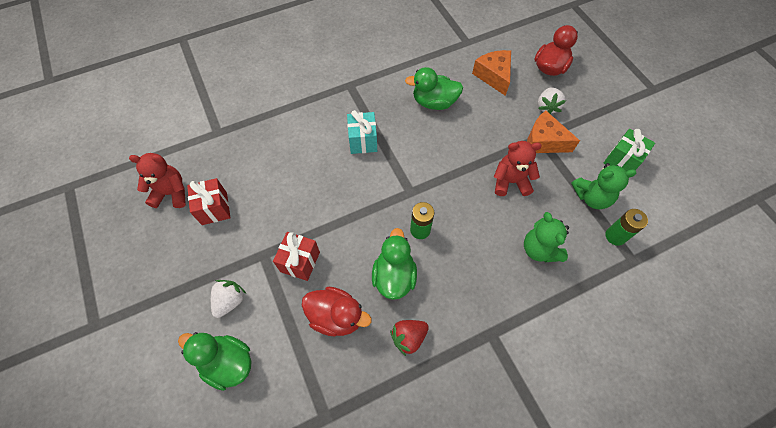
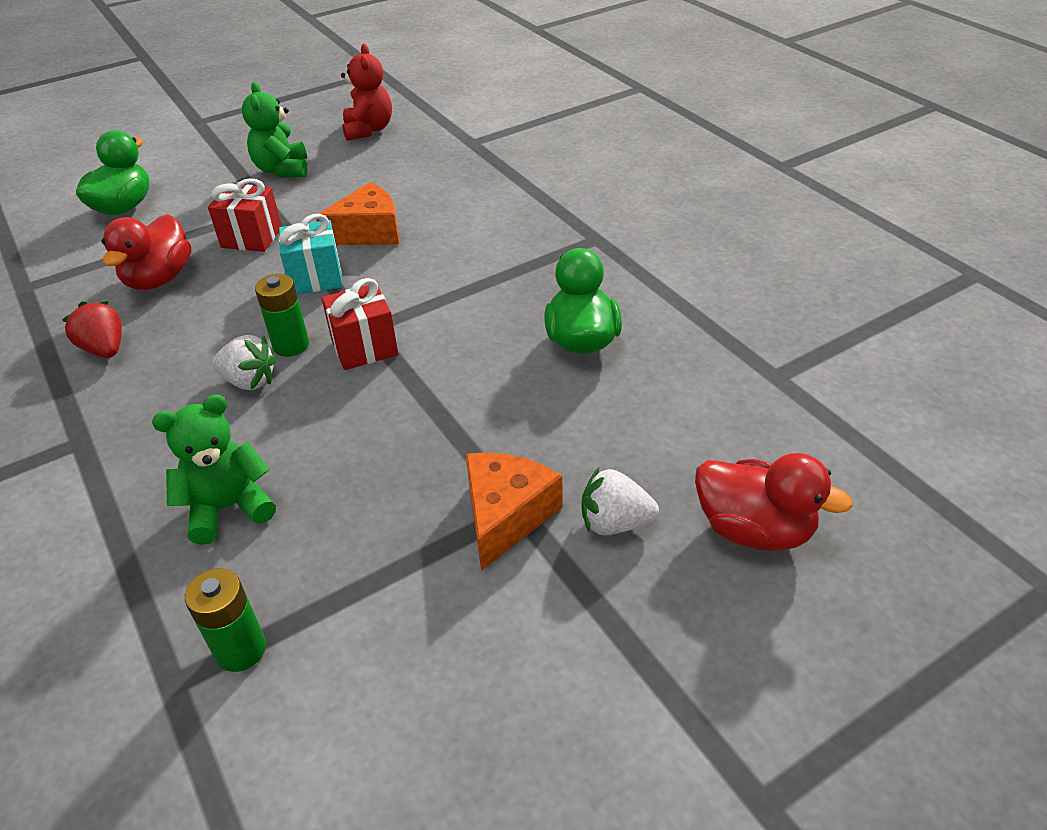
camera: 85 degrees right, 20 degrees down
red gift [187,178,231,225] -> red gift moved to [322,278,398,370]
white strawberry [211,280,246,318] -> white strawberry moved to [212,335,277,390]
turquoise gift [347,110,377,154] -> turquoise gift moved to [279,214,342,294]
green duck [372,228,417,300] -> none
orange cheese [472,50,511,96] -> orange cheese moved to [316,182,399,245]
red teddy bear [494,141,542,196] -> none
green teddy bear [571,163,636,209] -> green teddy bear moved to [242,82,308,177]
green gift [604,129,655,171] -> none

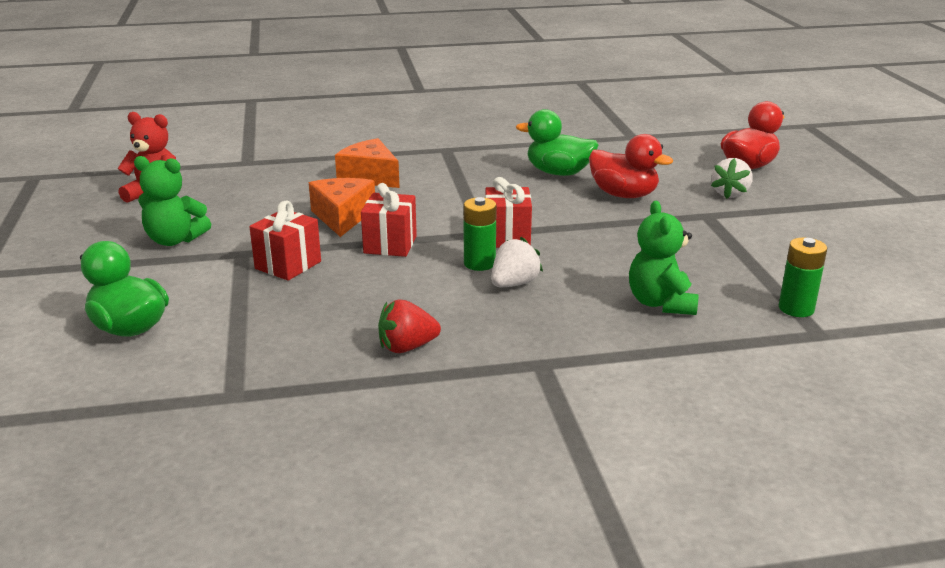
camera: 70 degrees left, 15 degrees down
red duck [101,214,191,290] -> red duck moved to [589,134,673,198]
turquoise gift [279,214,342,294] -> red gift [361,183,417,257]
orange cheese [466,452,562,571] -> orange cheese moved to [335,138,400,188]

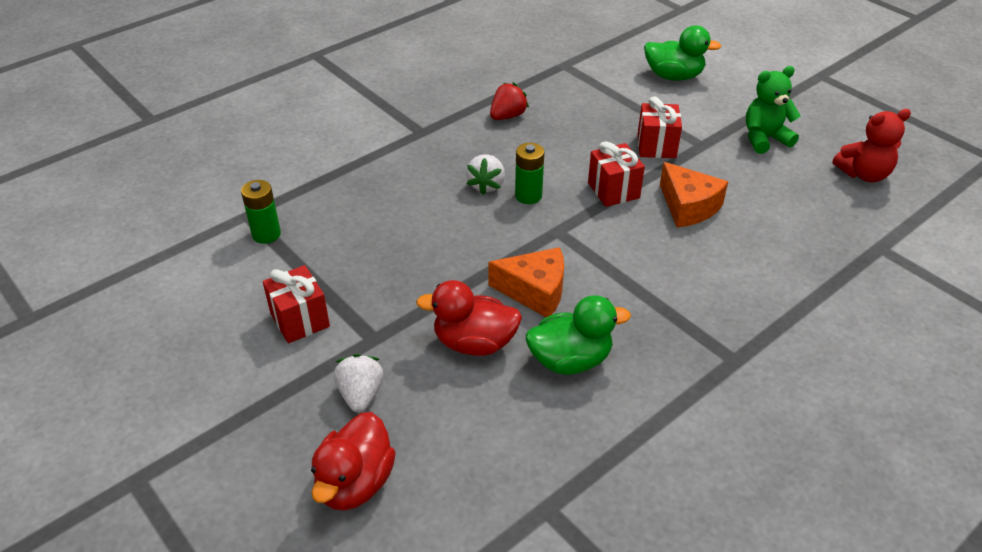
camera: 150 degrees right, 15 degrees up
orange cheese [335,138,400,188] -> orange cheese moved to [488,247,564,317]
red gift [486,177,532,248] -> red gift moved to [263,265,330,344]
green teddy bear [629,201,698,315] -> none

